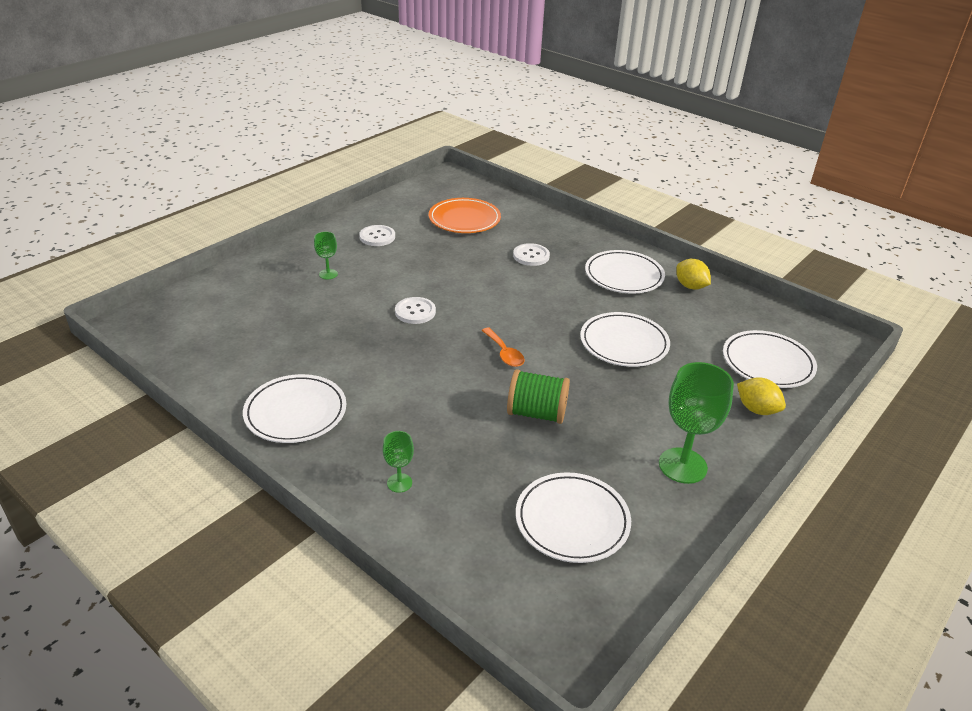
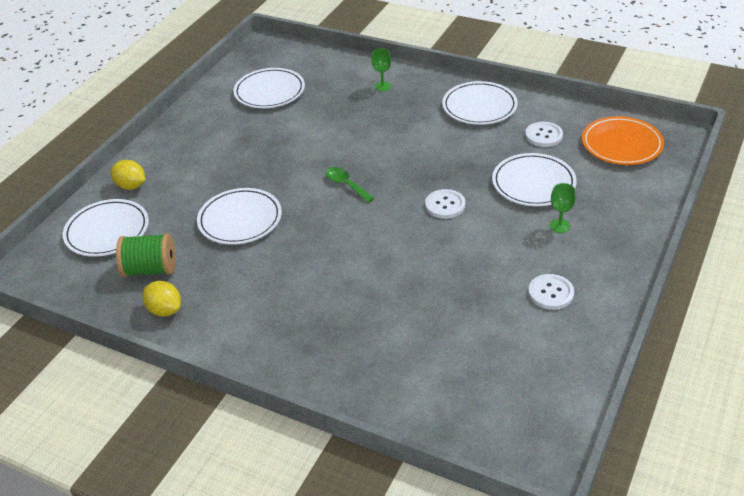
camera: 170 degrees right, 5 degrees up
orange plate [429,198,501,233] -> orange plate moved to [582,116,664,165]
orange spoon [481,327,525,367] -> green spoon [326,167,374,203]
green spool [507,369,570,424] -> green spool moved to [116,233,176,277]
white button [513,243,550,266] -> white button moved to [525,122,563,147]
white plate [585,250,665,293] -> white plate moved to [492,153,577,206]
green goblet [659,362,734,484] -> none

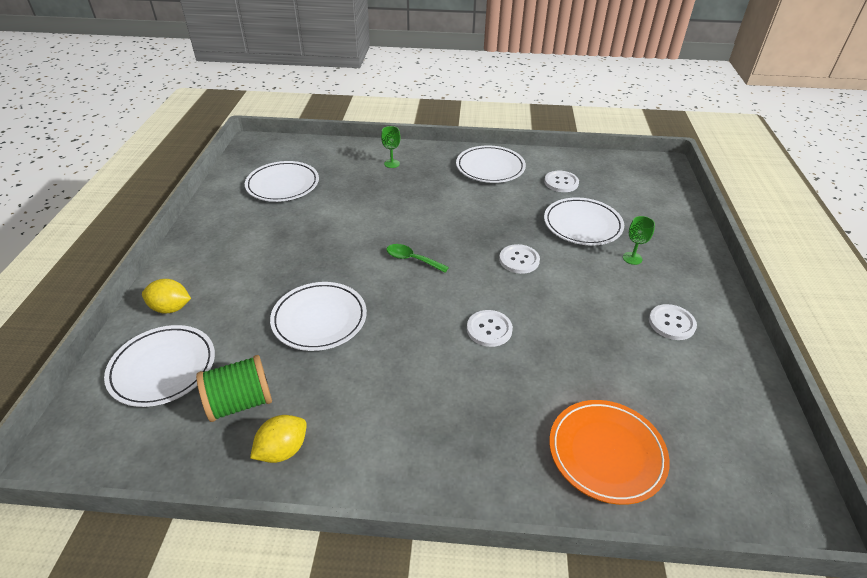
camera: 25 degrees left, 0 degrees up
yellow lemon [142,281,181,316] -> yellow lemon turned 60 degrees counterclockwise [250,415,307,463]
orange plate [582,116,664,165] -> orange plate moved to [549,400,670,505]
none -> white button [467,310,513,347]

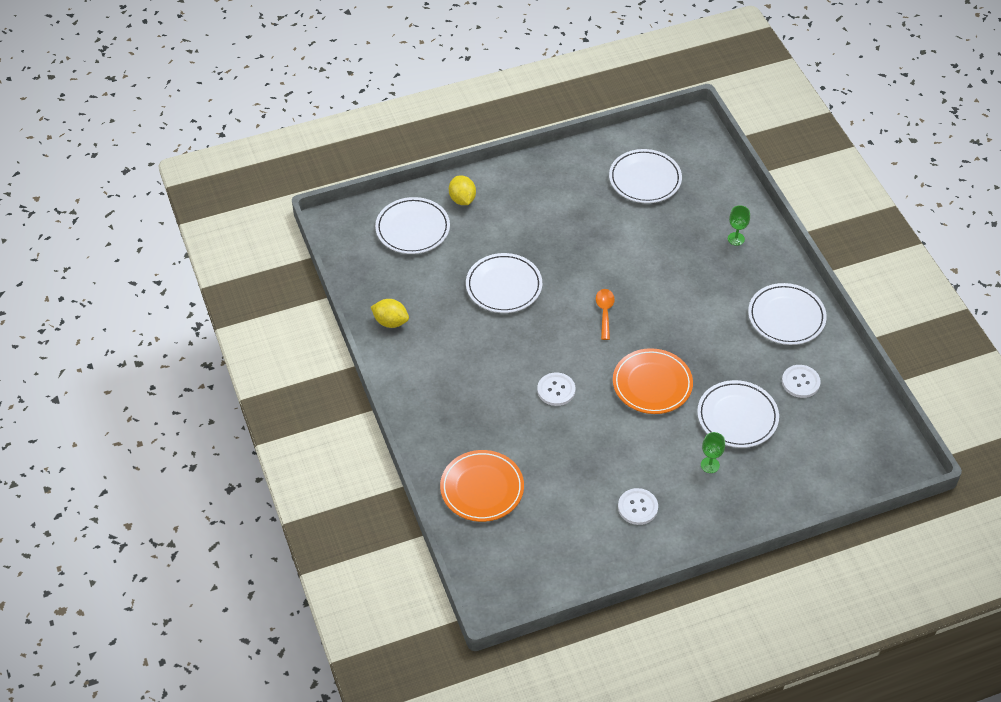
camera: 65 degrees right, 10 degrees up
green spool [196,355,272,422] -> none
green spoon [386,244,449,273] -> orange spoon [596,289,615,340]
white button [499,244,540,274] -> orange plate [613,348,693,414]

